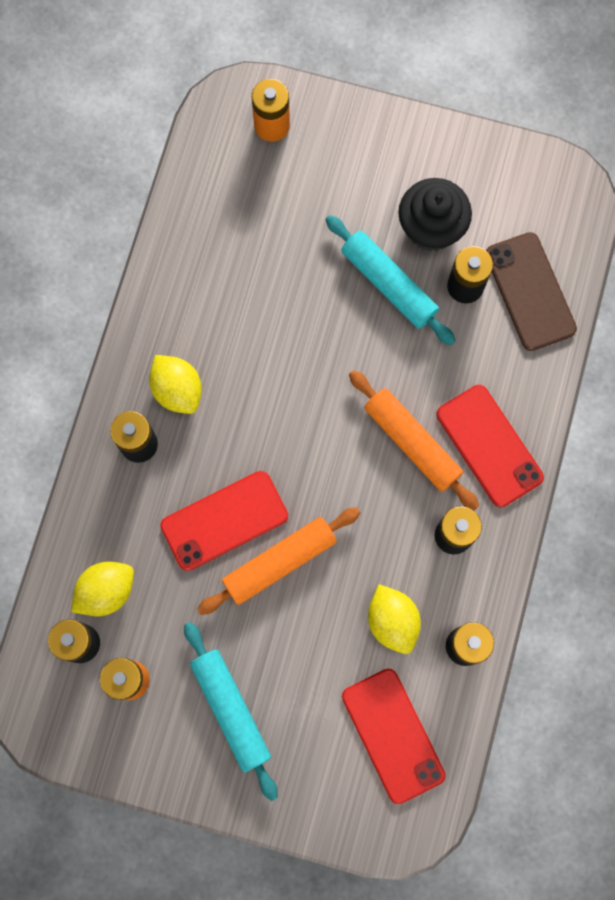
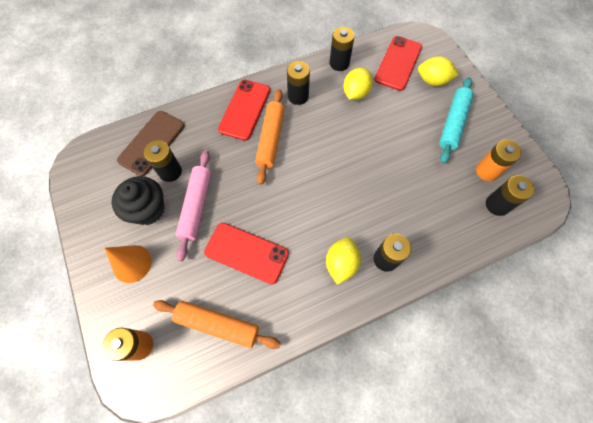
camera: 130 degrees left, 10 degrees down
yellow lemon [71,562,134,616] -> yellow lemon moved to [418,56,458,86]
red phone [160,471,288,571] -> red phone moved to [204,223,289,284]
orange rolling pin [197,507,360,615] -> orange rolling pin moved to [153,300,281,349]
turquoise rolling pin [326,215,456,345] -> pink rolling pin [176,150,211,261]
none -> orange cone [104,245,152,283]

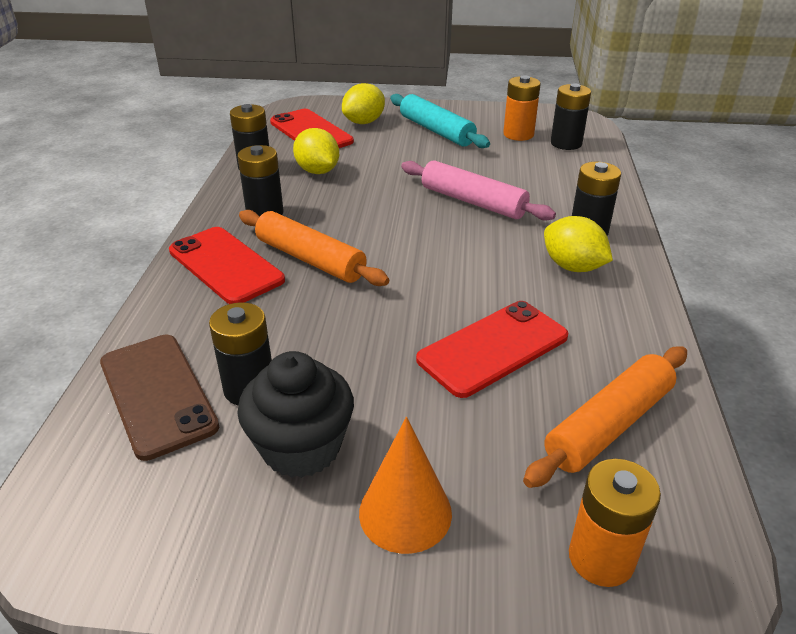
camera: 60 degrees left, 30 degrees down
pink rolling pin [176,150,211,261] -> pink rolling pin moved to [401,161,556,221]

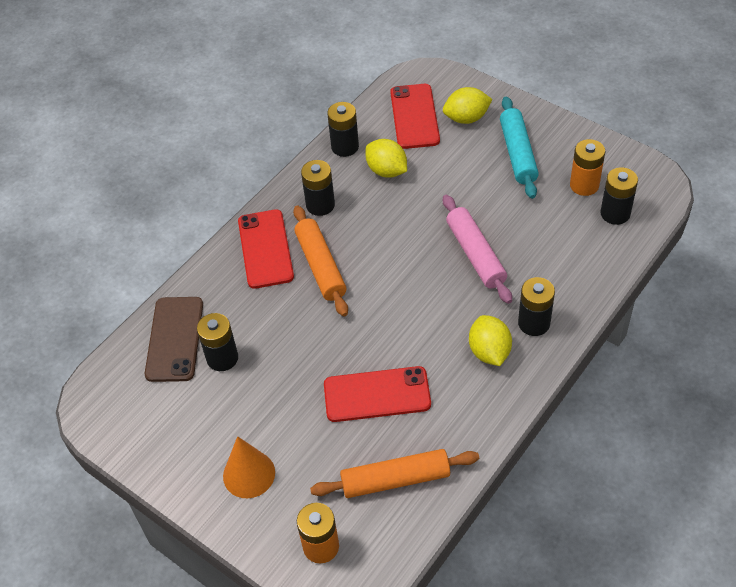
camera: 35 degrees right, 15 degrees up
black cupcake [237,351,354,478] -> none
yellow lemon [293,128,339,174] -> yellow lemon turned 45 degrees counterclockwise [365,139,407,178]

